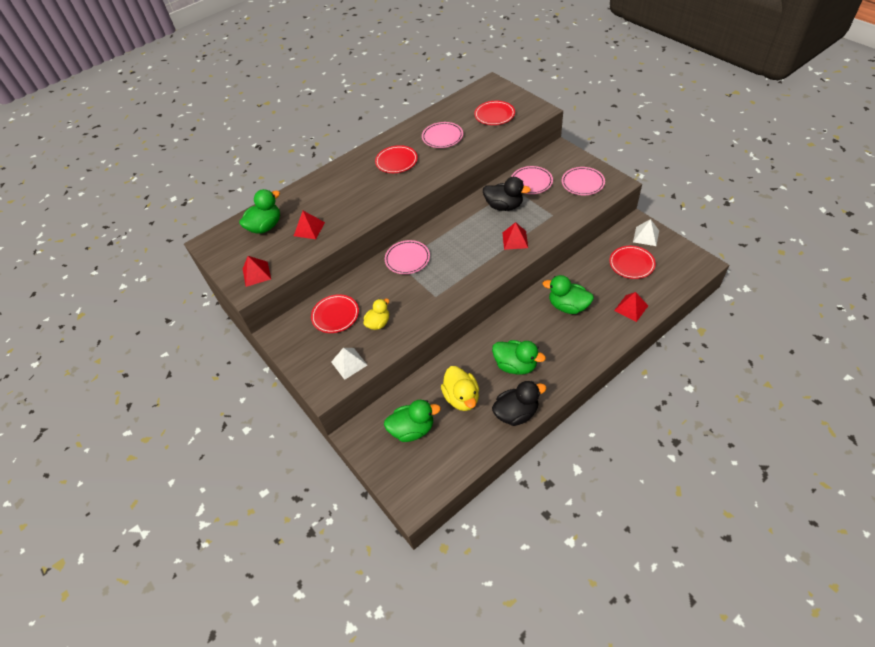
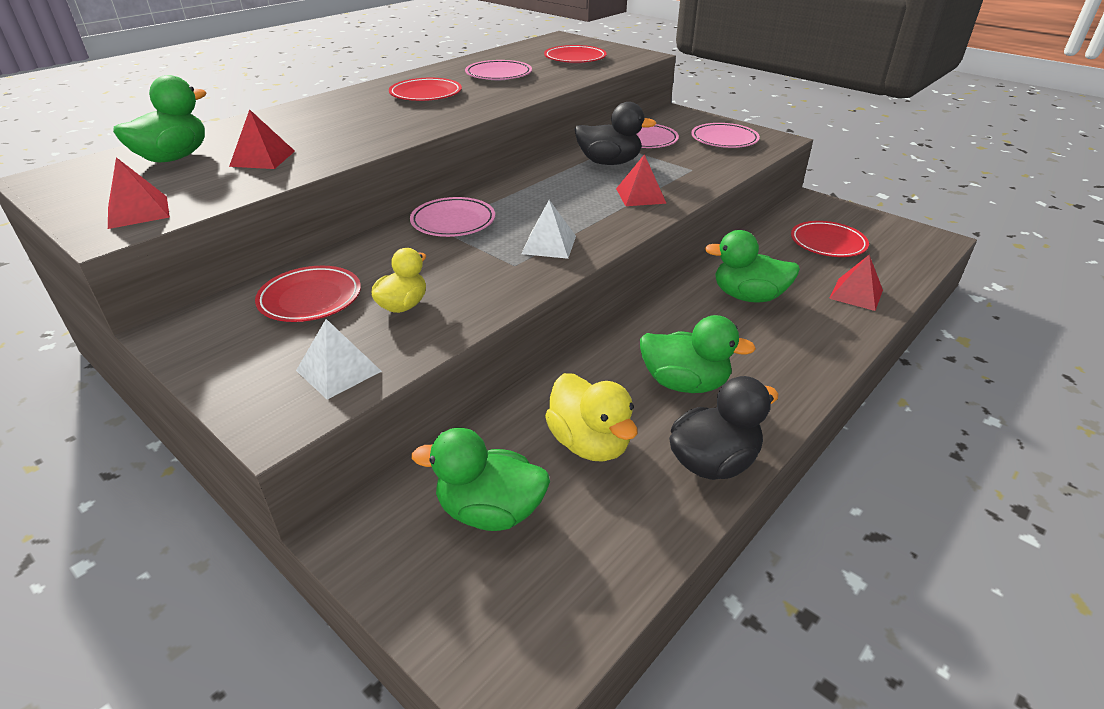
camera: 15 degrees left, 15 degrees down
green duck [384,400,441,442] -> green duck turned 150 degrees counterclockwise [411,428,550,531]
white pyramid [633,219,659,246] -> white pyramid moved to [521,200,576,259]

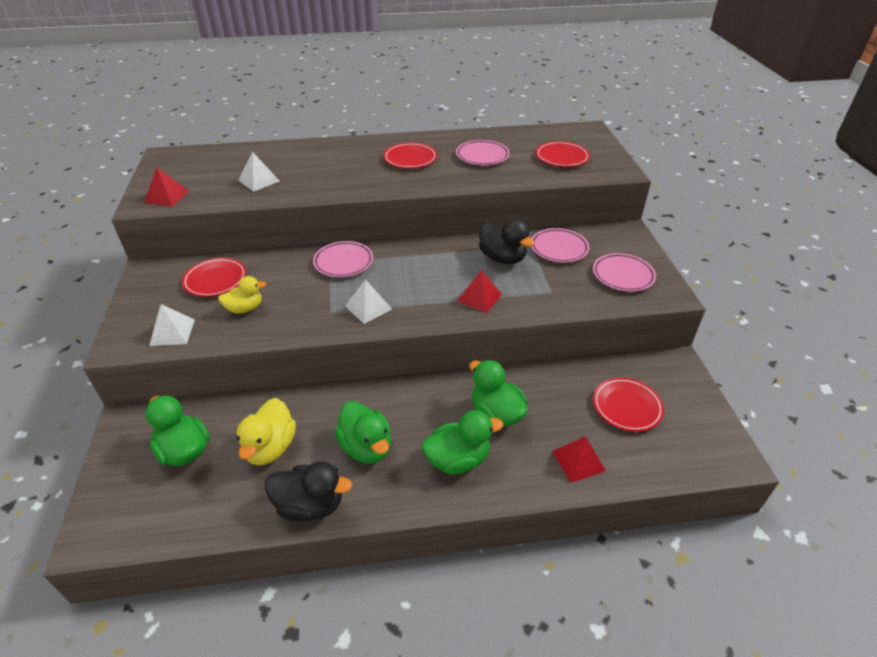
camera: 40 degrees right, 5 degrees up
green duck [113,75,207,162] -> green duck moved to [422,410,503,474]
red pyramid [229,109,295,169] -> white pyramid [238,152,280,192]

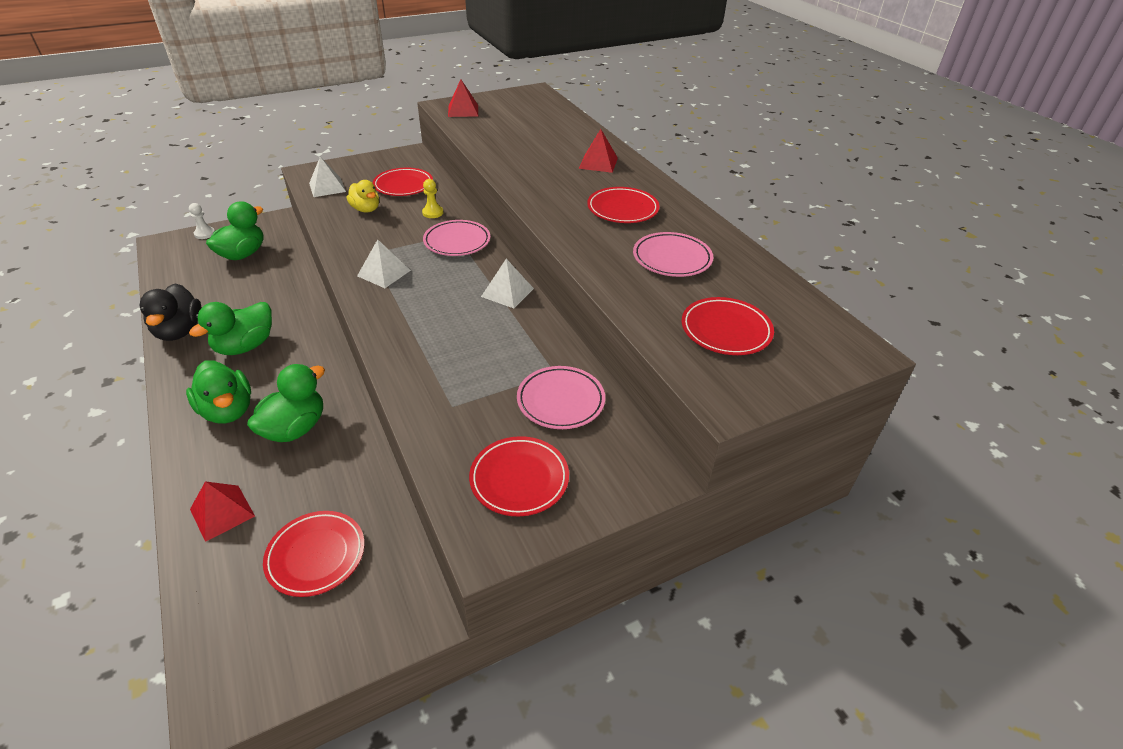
camera: 70 degrees right, 0 degrees up
yellow duck [237,398,296,465] -> none
white pyramid [238,152,280,192] -> white pyramid moved to [481,259,534,308]
red pyramid [457,270,502,313] -> red pyramid moved to [579,129,618,173]
black duck [479,219,534,264] -> none
pink plate [593,253,656,292] -> red plate [469,436,569,516]
none -> white pawn [189,203,215,239]
none -> yellow pawn [422,179,443,218]

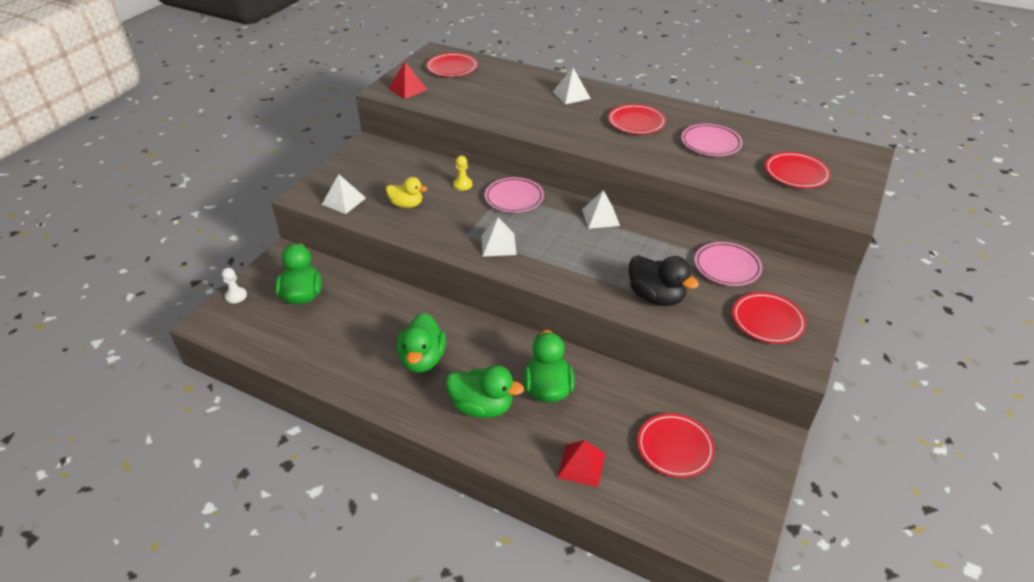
camera: 35 degrees left, 0 degrees up
black duck [139,284,202,341] -> black duck moved to [629,255,699,306]
red plate [373,168,433,196] -> red plate moved to [426,53,478,77]
red pyramid [579,129,618,173] -> white pyramid [553,68,591,104]

